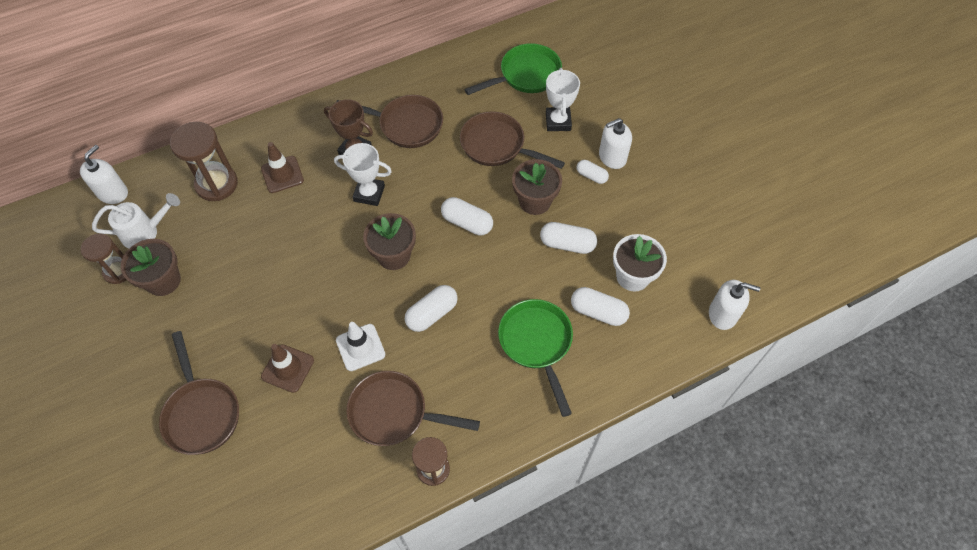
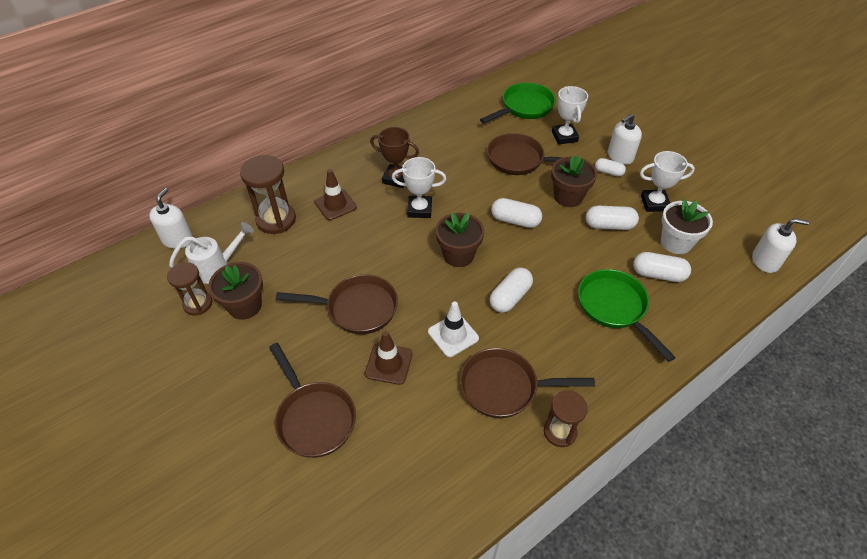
camera: 10 degrees left, 10 degrees down
brown pan [336,95,443,148] -> brown pan moved to [276,274,398,334]
none -> white trophy [640,151,695,212]

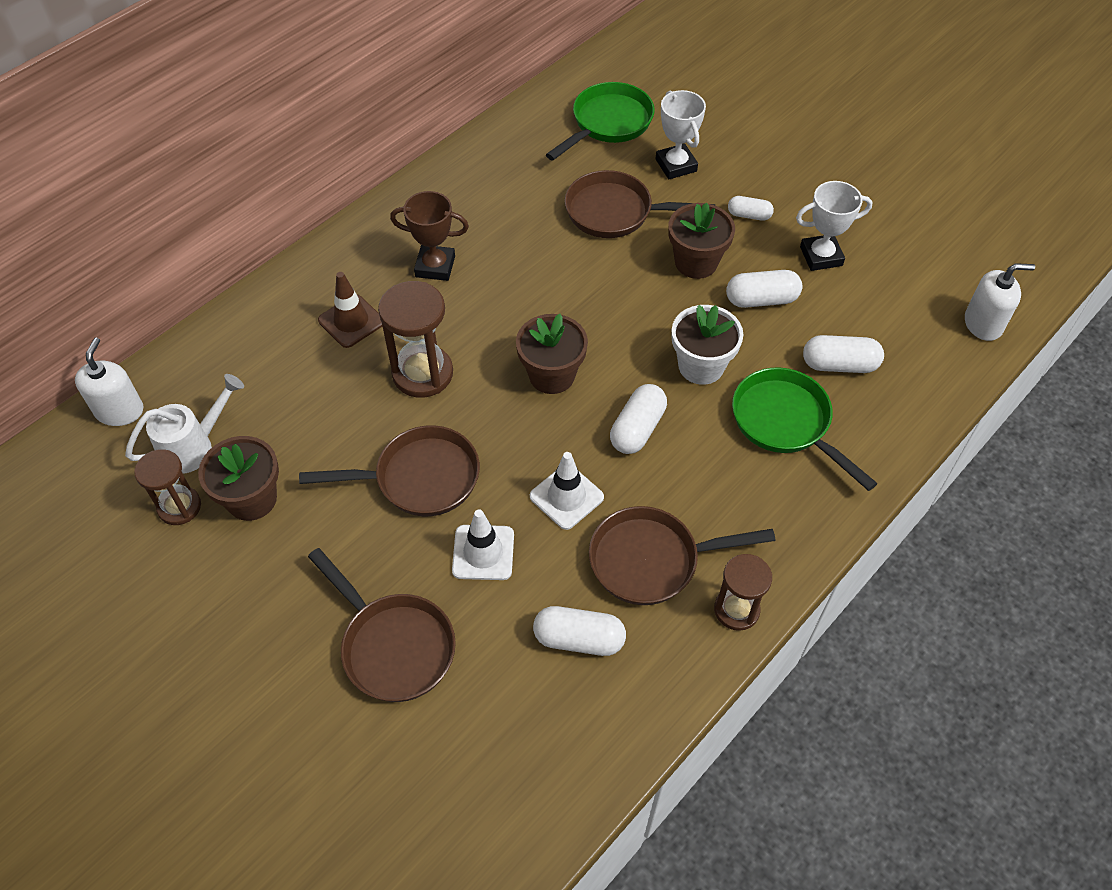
camera: 10 degrees left, 5 degrees up
brown hourglass [240,155,296,234] -> brown hourglass moved to [378,281,453,398]
brown traffic cone [365,331,412,385] -> white traffic cone [452,509,514,580]
white trophy [392,157,446,218] -> none
white capsule [491,198,542,228] -> white capsule moved to [533,606,626,656]
white soap dispenser [608,113,642,165] -> none
white flower pot [661,199,713,254] -> white flower pot moved to [672,305,744,385]

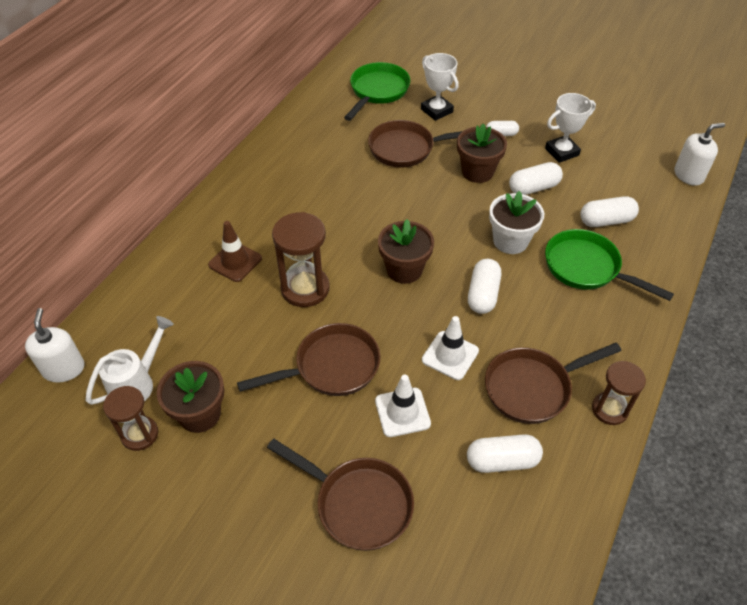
camera: 15 degrees left, 5 degrees down
brown trophy [390,191,469,281] -> none

